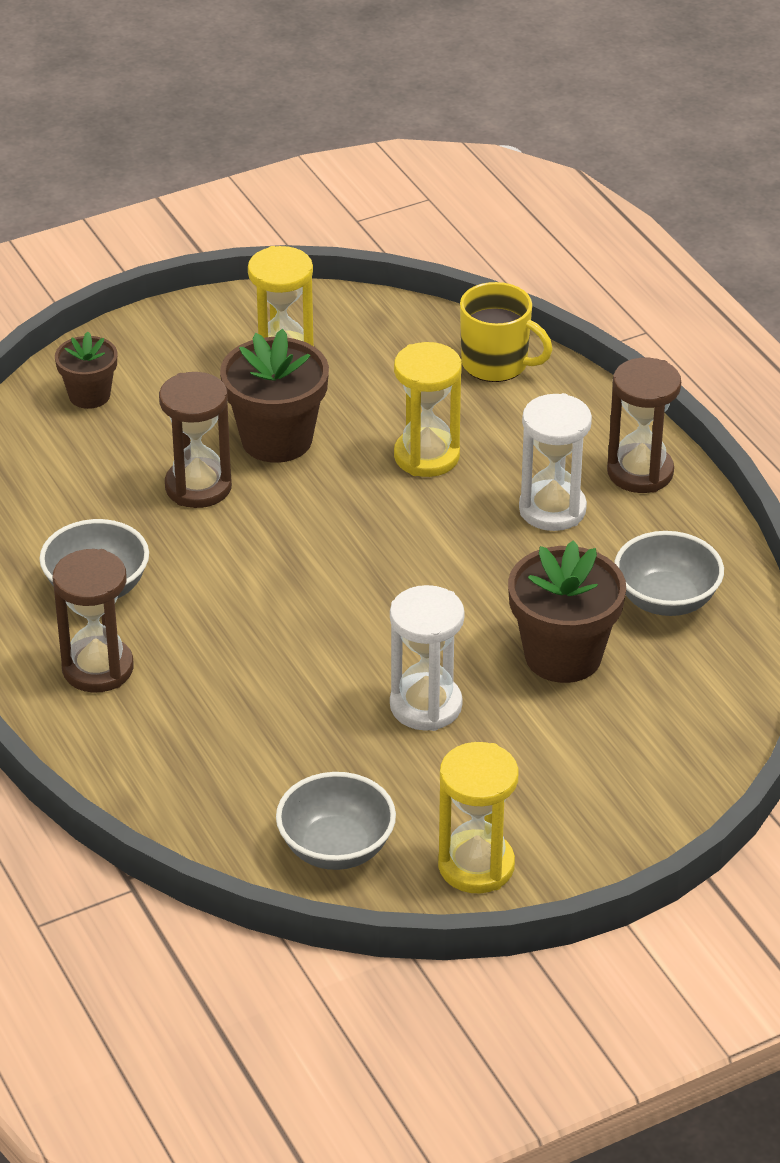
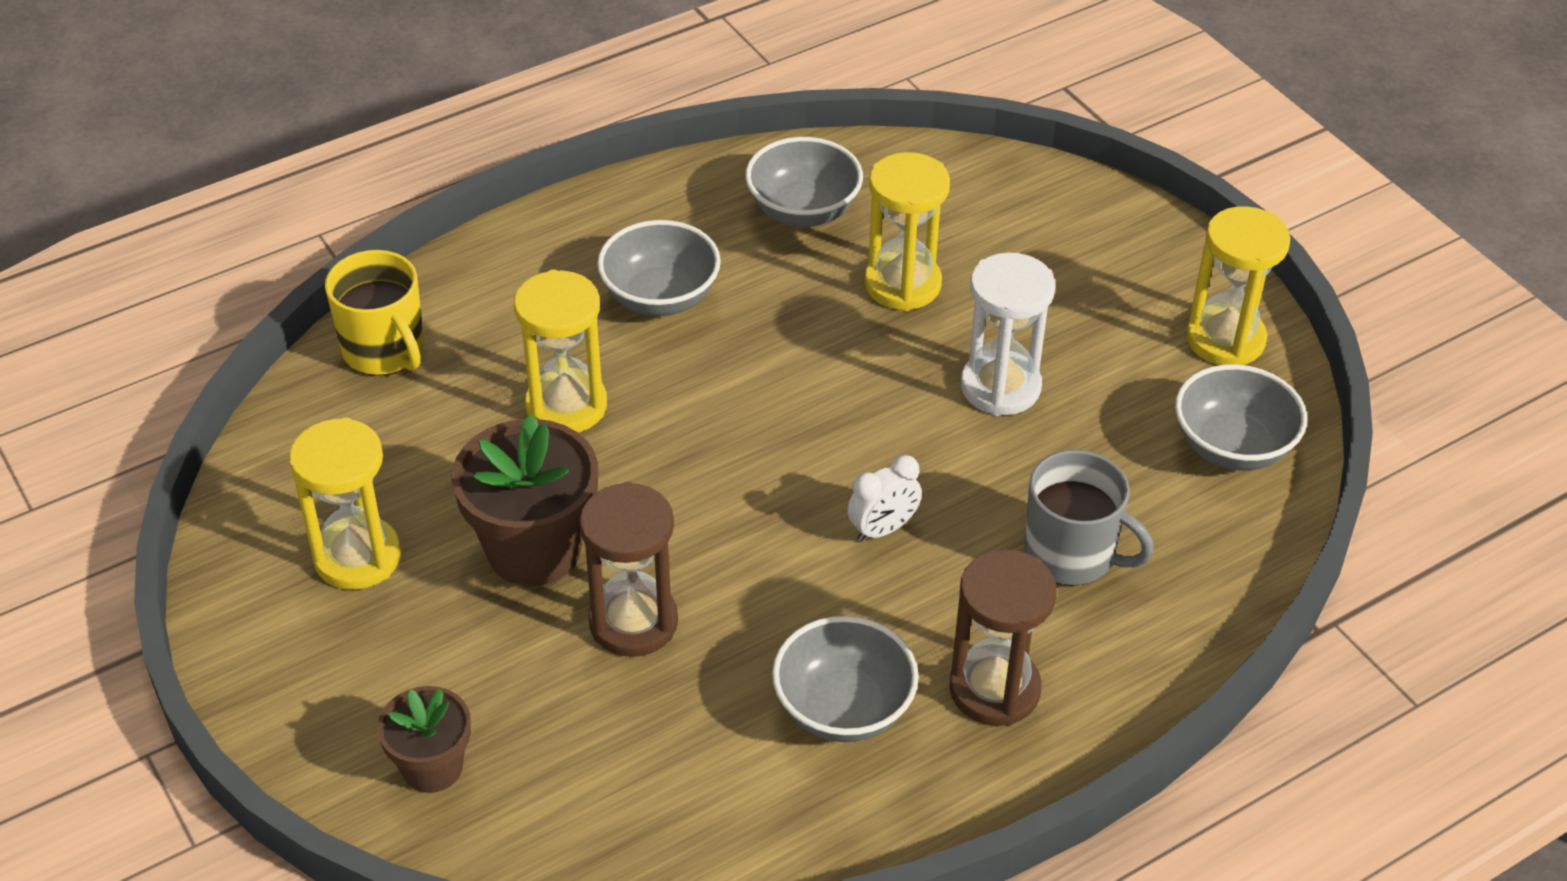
camera: 95 degrees left, 5 degrees up
yellow mug [460,282,553,382] -> yellow mug turned 120 degrees clockwise [325,250,424,376]
brown flower pot [508,540,626,683] -> yellow hourglass [865,152,950,311]
white hourglass [519,393,592,531] -> grey bowl [597,220,721,316]
brown hourglass [607,358,681,493] -> none
none -> white clock [847,455,922,542]
none -> grey mug [1024,450,1154,586]

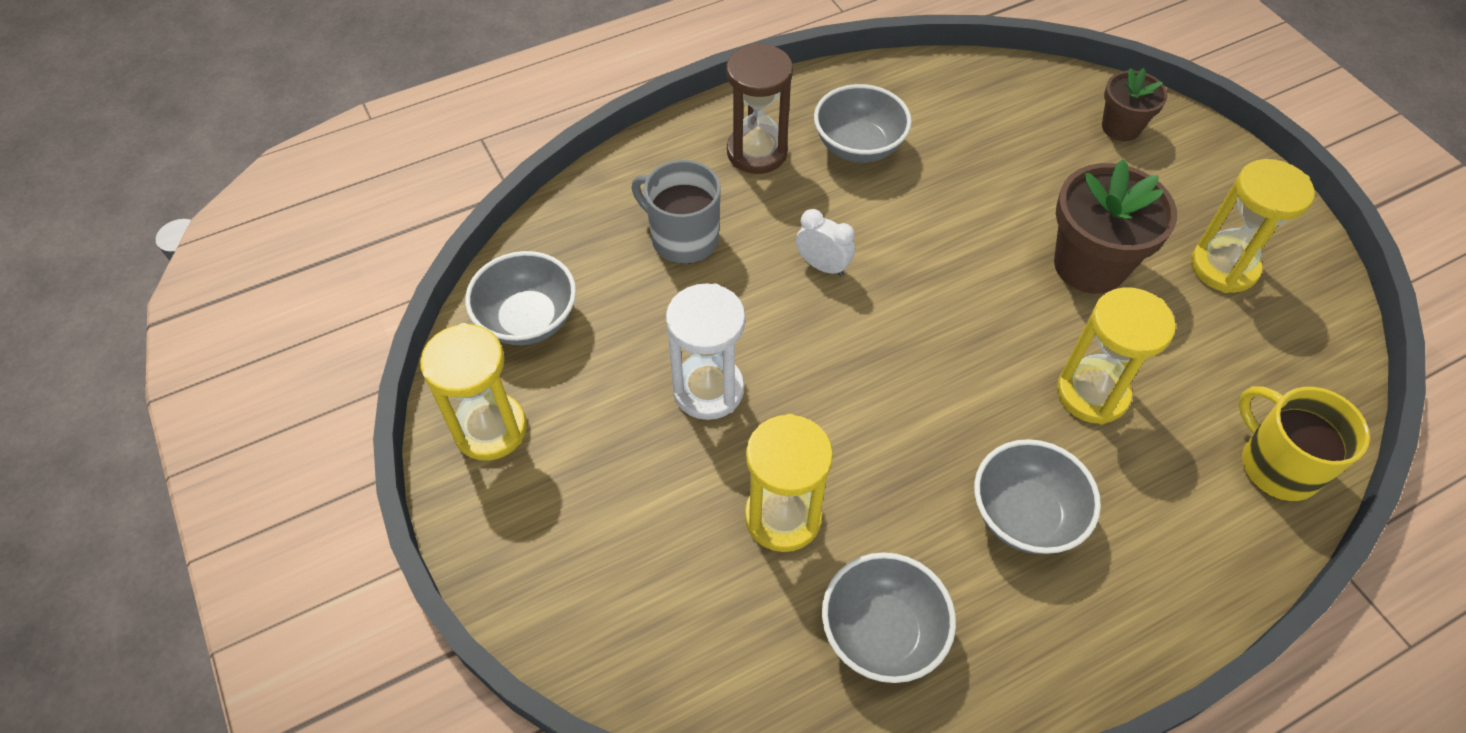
camera: 175 degrees left, 10 degrees up
brown hourglass [579,482,678,657] -> none
white clock [847,455,922,542] -> white clock turned 60 degrees clockwise [796,209,855,276]

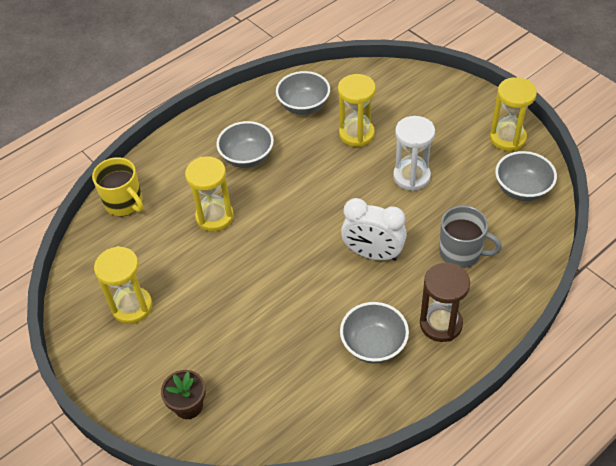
camera: 170 degrees right, 5 degrees down
white clock [796,209,855,276] -> white clock [341,198,407,261], size x1.76
brown flower pot [1054,159,1177,294] -> none

